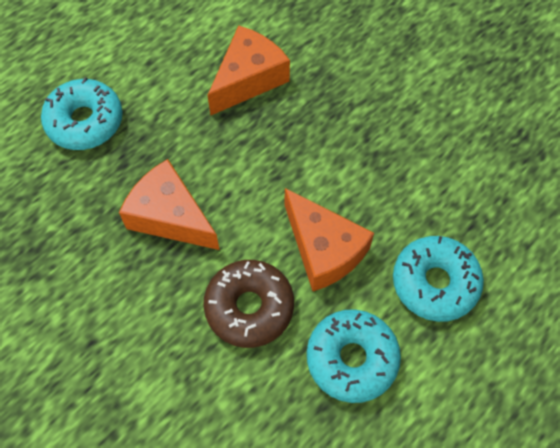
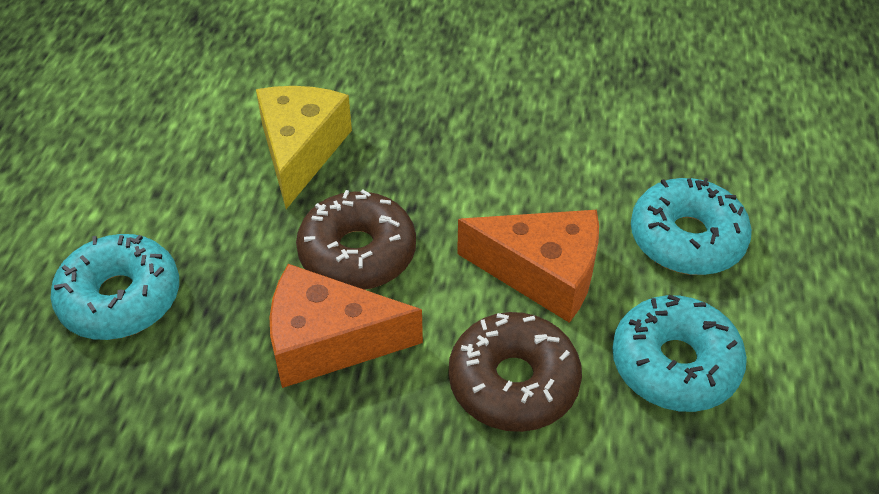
camera: 35 degrees left, 15 degrees down
orange cheese [207,25,290,115] -> yellow cheese [256,86,352,209]
none -> brown donut [296,190,416,290]

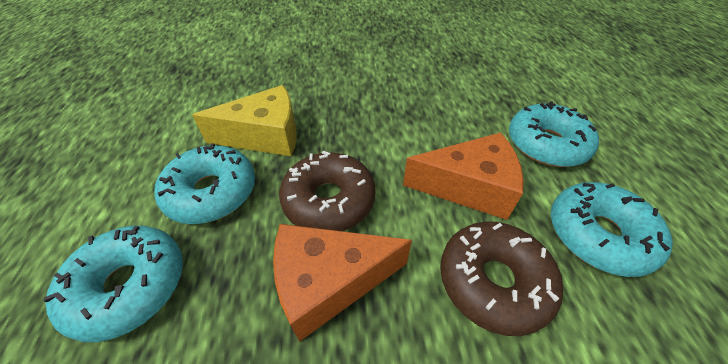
camera: 15 degrees left, 0 degrees up
yellow cheese [256,86,352,209] -> yellow cheese turned 90 degrees clockwise [192,85,297,156]
none -> turquoise donut [154,143,255,224]

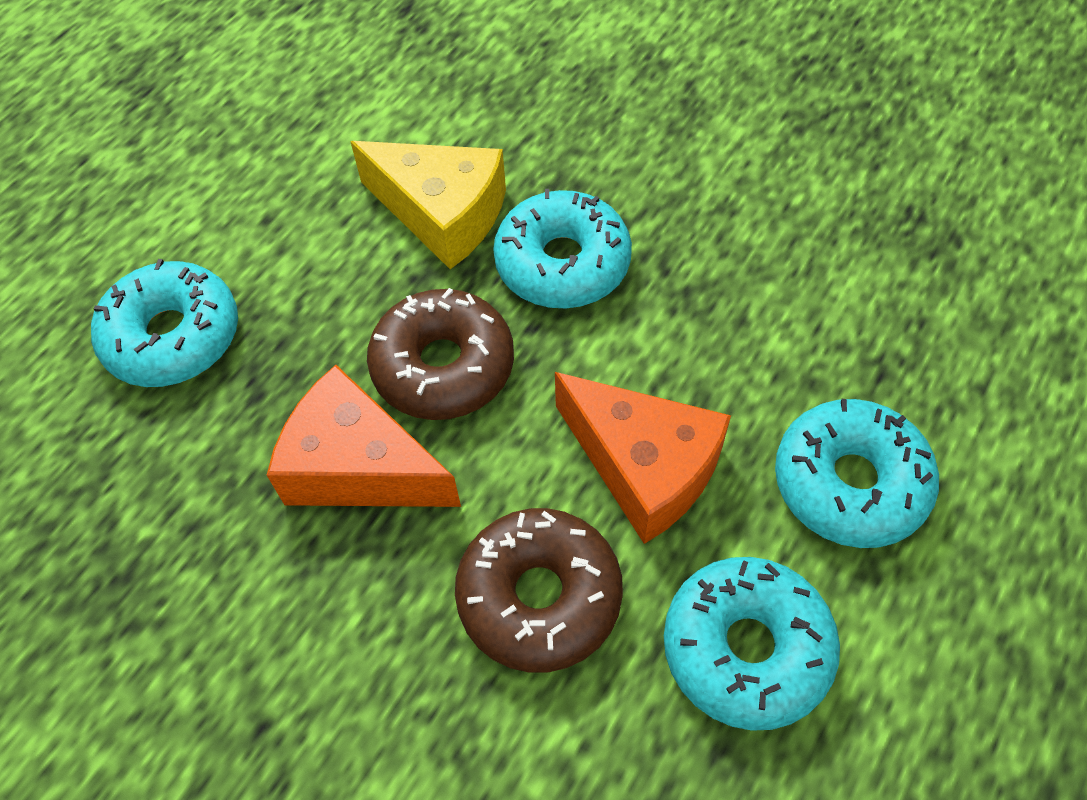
camera: 40 degrees right, 10 degrees up
turquoise donut [154,143,255,224] -> turquoise donut moved to [493,189,632,308]

